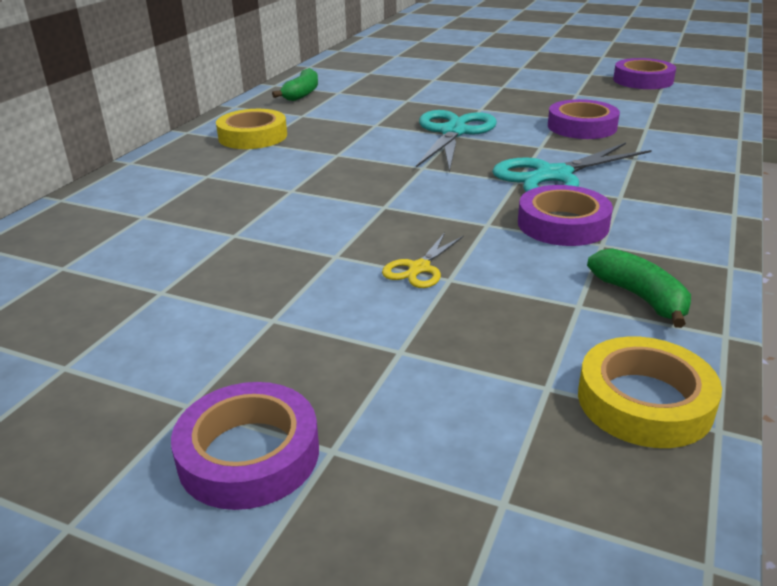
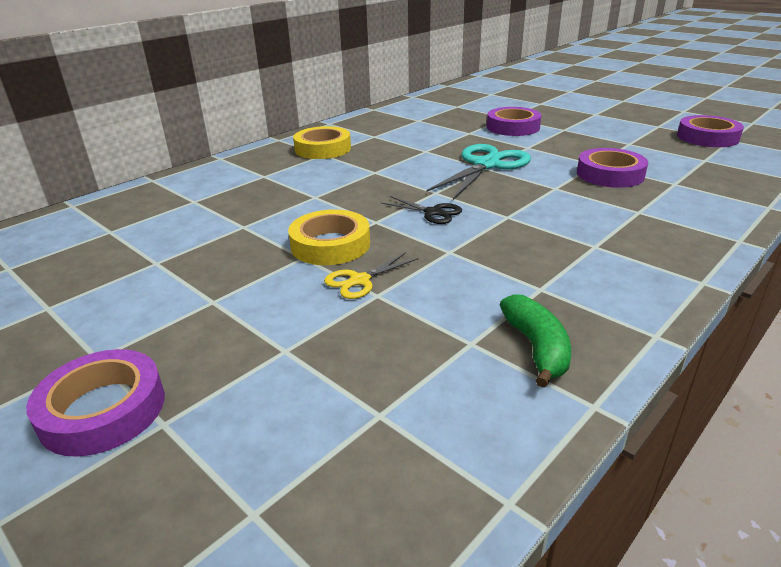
camera: 20 degrees right, 0 degrees up
green banana [272,68,318,101] -> none
turquoise scissors [492,142,652,192] -> none
purple tape [518,185,613,246] -> purple tape moved to [487,107,541,136]
yellow tape [578,337,722,448] -> yellow tape moved to [288,209,370,265]
none -> black scissors [381,196,462,224]

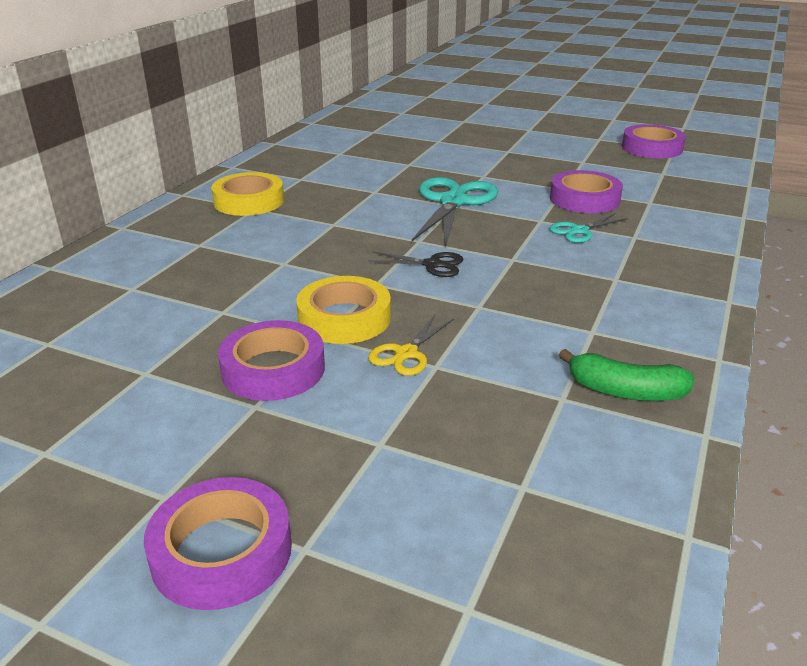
camera: 20 degrees left, 0 degrees up
purple tape [487,107,541,136] -> purple tape moved to [218,320,325,401]
green banana [500,294,571,388] -> green banana turned 135 degrees clockwise [559,349,695,401]
none -> turquoise scissors [549,214,628,243]

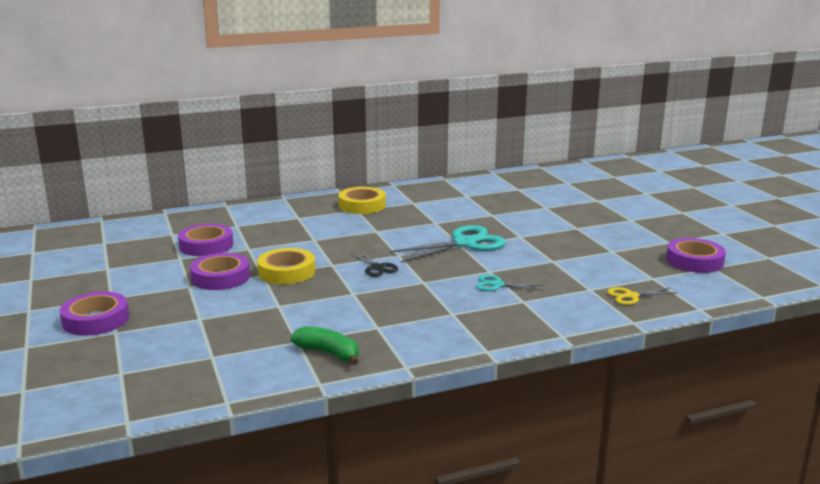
camera: 45 degrees right, 10 degrees down
yellow scissors [368,315,454,376] -> yellow scissors moved to [607,287,678,305]
purple tape [550,170,623,213] -> purple tape moved to [178,224,233,256]
green banana [559,349,695,401] -> green banana turned 150 degrees clockwise [291,326,359,365]

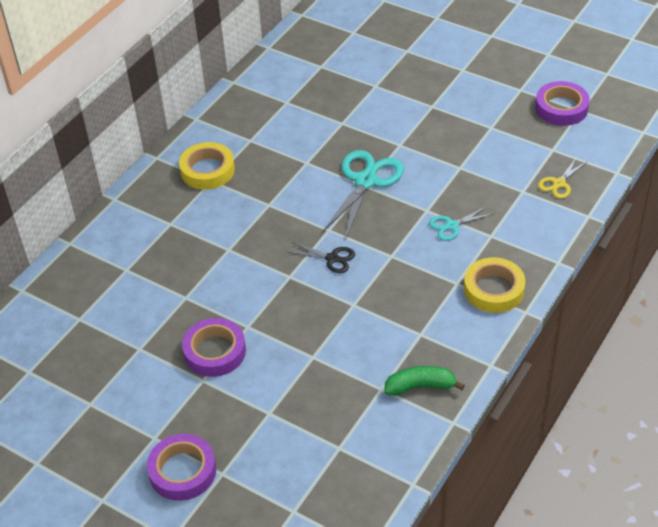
camera: 35 degrees left, 25 degrees up
purple tape [178,224,233,256] -> none
yellow tape [257,248,315,284] -> yellow tape moved to [464,257,526,313]

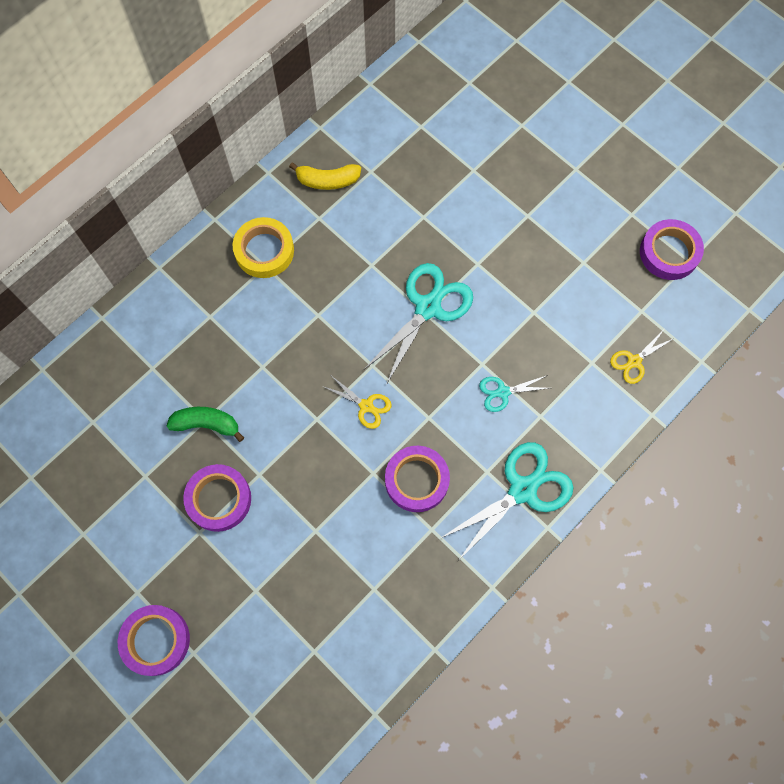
camera: 10 degrees right, 25 degrees up
black scissors [288,242,355,273] -> yellow scissors [322,376,392,429]
green banana [384,366,465,396] -> green banana moved to [167,407,244,442]
yellow tape [464,257,526,313] -> turquoise scissors [439,442,574,561]
none -> yellow banana [289,163,361,190]
none -> purple tape [385,446,450,512]

